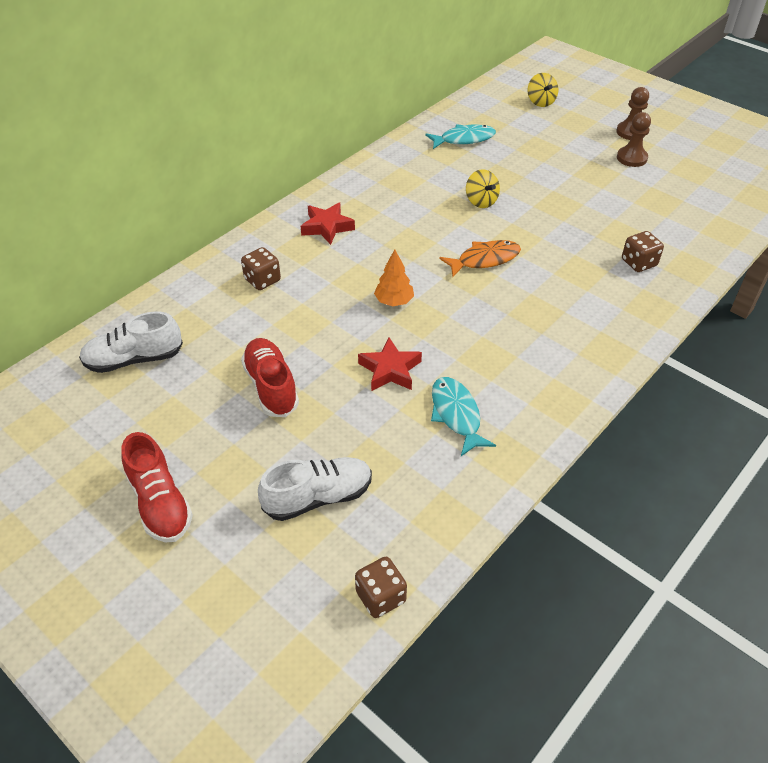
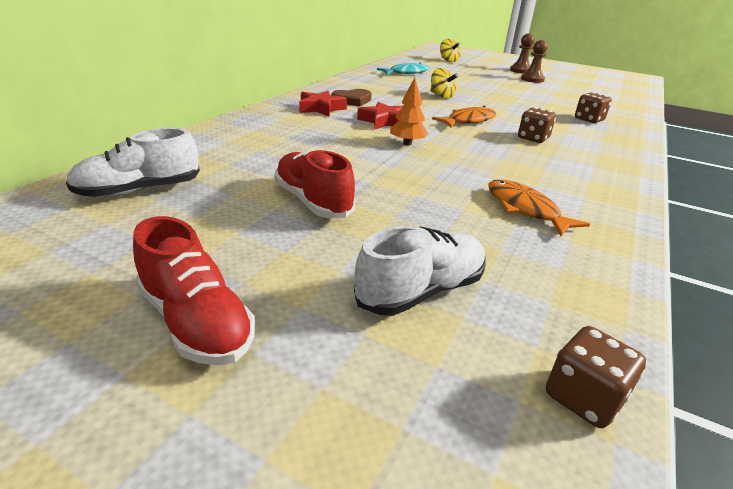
camera: 15 degrees left, 15 degrees down
brown dice [241,247,281,290] -> brown dice moved to [518,107,556,143]
red star [358,337,422,391] -> red star moved to [357,101,403,129]
turquoise fish [431,377,496,456] -> orange fish [488,179,590,236]
none -> brown heart [331,89,372,107]

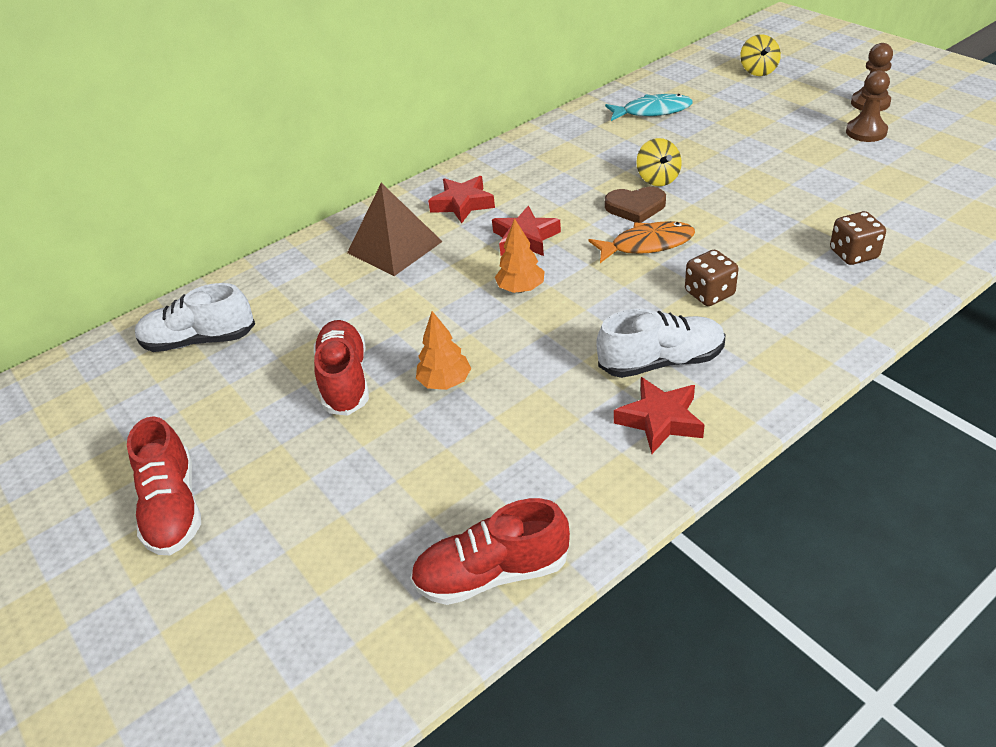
camera: 30 degrees right, 10 degrees up
brown heart [331,89,372,107] -> brown heart moved to [605,187,666,223]
white shoe [354,226,486,316] -> white shoe moved to [596,309,725,378]
orange fish [488,179,590,236] -> none
brown dice [546,326,646,428] -> none
none -> brown pyramid [347,183,443,276]
none -> red shoe [410,498,570,605]
none -> orange tree [416,311,471,390]
none -> red star [614,377,705,454]

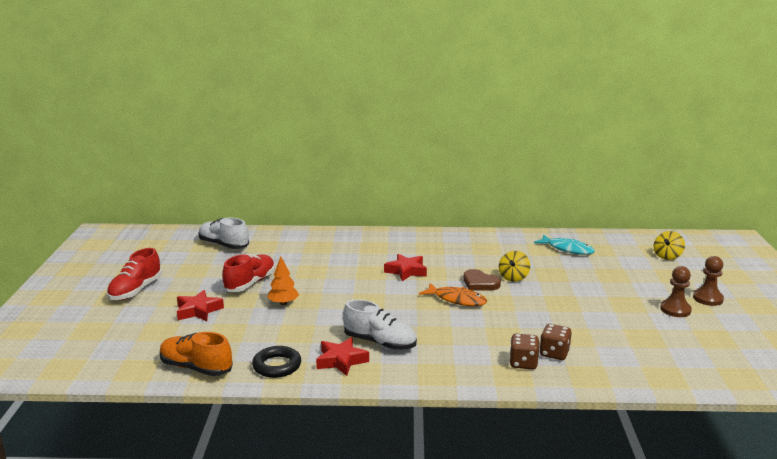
camera: 35 degrees right, 20 degrees down
brown pyramid [347,183,443,276] -> none
red shoe [410,498,570,605] -> orange shoe [160,332,233,376]
red star [428,176,495,224] -> red star moved to [177,290,224,321]
orange tree [495,218,545,293] -> none
brown dice [685,249,738,306] -> brown dice moved to [509,334,539,370]
none -> black ring [252,346,301,378]

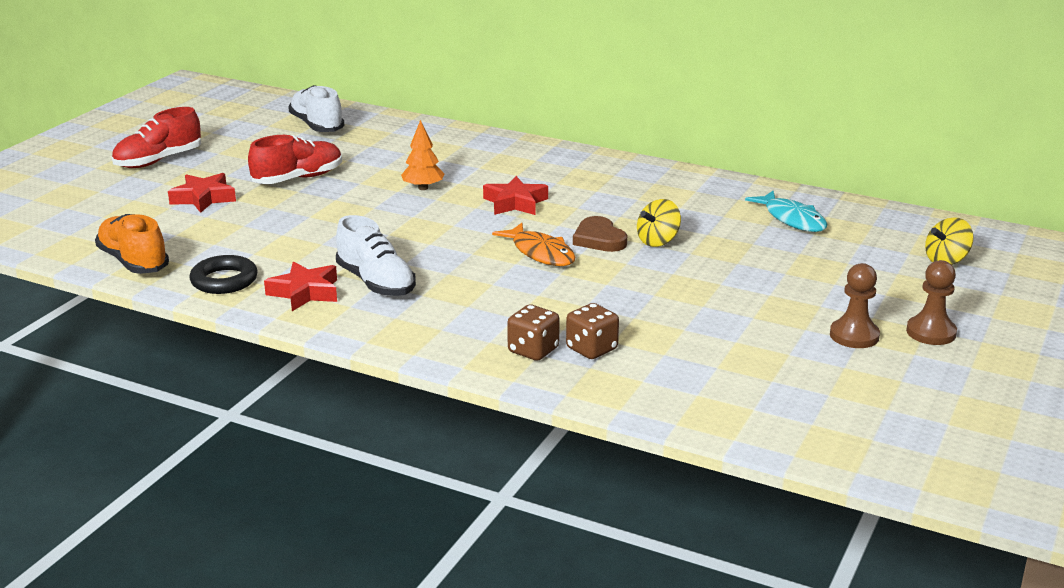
camera: 25 degrees right, 5 degrees up
orange tree [267,256,299,305] -> orange tree moved to [401,120,444,190]

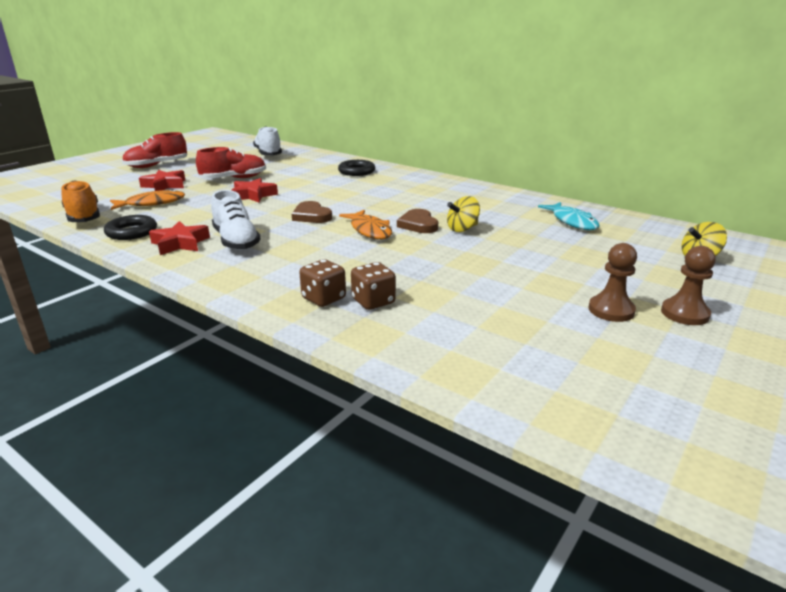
camera: 10 degrees right, 0 degrees up
orange tree [401,120,444,190] -> none
red star [483,176,548,215] -> red star moved to [231,178,278,203]
none -> orange fish [110,189,185,210]
none -> brown heart [292,201,332,223]
none -> black ring [338,160,375,176]

